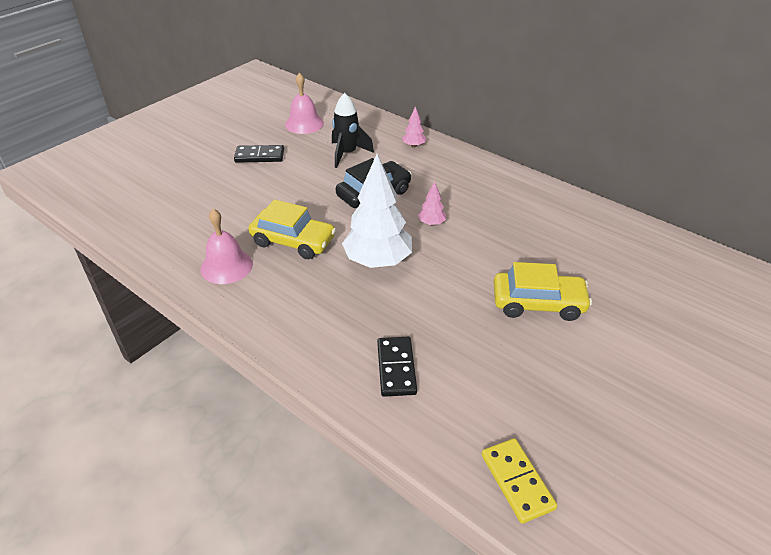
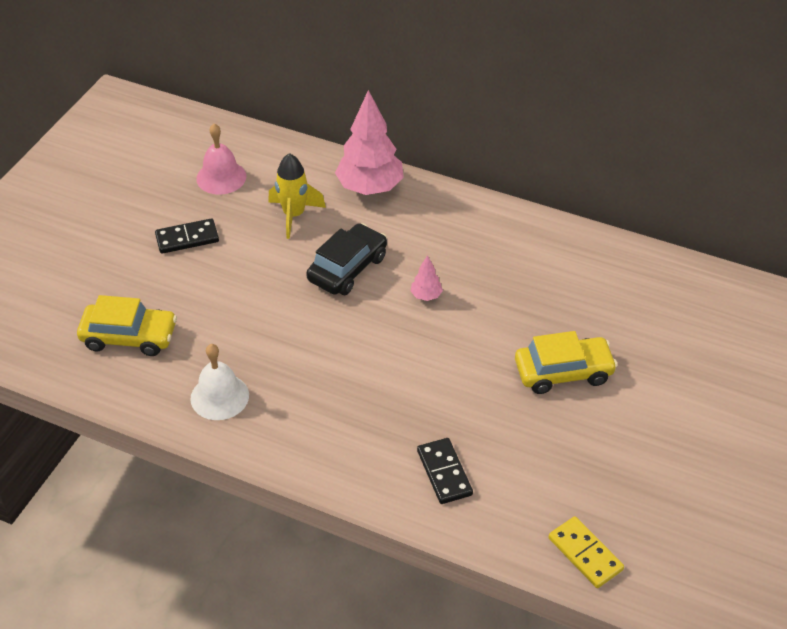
camera: 15 degrees left, 5 degrees up
pink bell [201,209,253,284] -> white bell [190,344,249,420]
yellow car [248,199,336,259] -> yellow car moved to [77,295,177,356]
black rocket [332,93,374,168] -> yellow rocket [268,153,326,239]
white tree [342,154,412,268] -> none
pink tree [402,106,426,148] -> pink tree [335,90,404,195], size x2.29

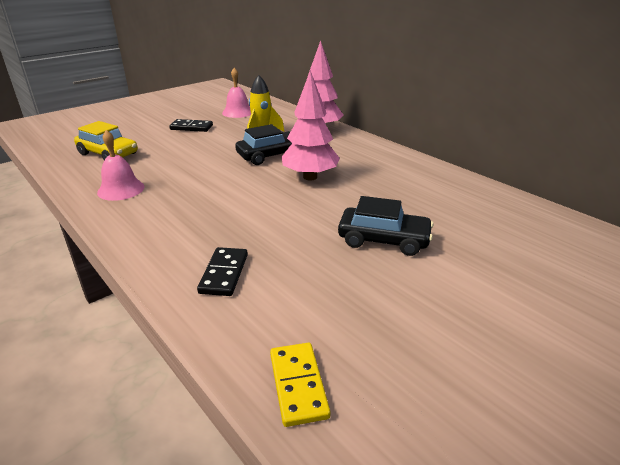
camera: 25 degrees right, 15 degrees down
white bell [190,344,249,420] -> pink bell [97,130,144,201]
pink tree [411,255,443,301] -> pink tree [281,70,340,181], size x2.29
yellow car [515,331,618,394] -> black car [338,196,434,256]

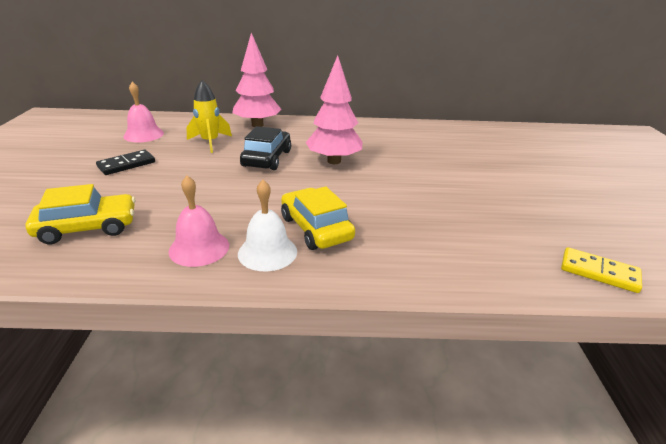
camera: 50 degrees left, 0 degrees up
black domino [197,247,248,296] -> none
black car [338,196,434,256] -> none
none -> white bell [238,180,297,271]
none -> yellow car [281,186,355,250]

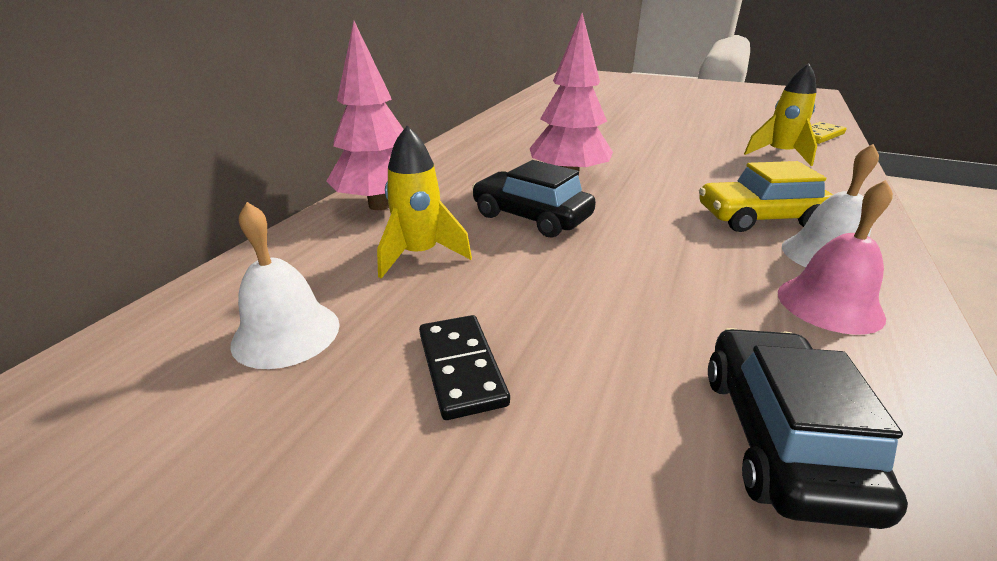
camera: 65 degrees left, 0 degrees up
yellow car [26,184,135,244] -> black car [708,328,908,529]
pink bell [123,82,164,142] -> white bell [230,202,340,369]
none -> yellow rocket [744,63,817,166]

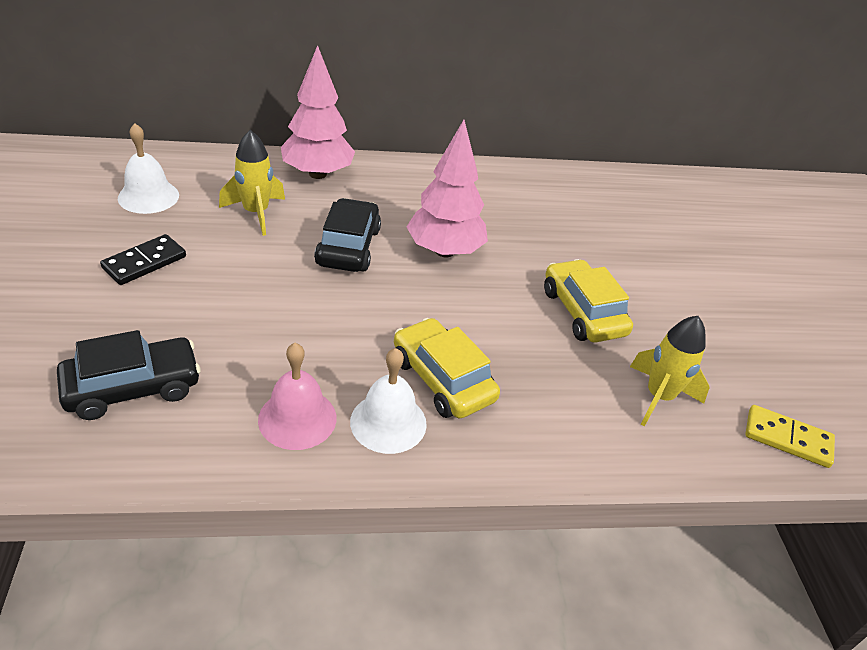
camera: 55 degrees right, 10 degrees up
none -> yellow car [544,259,633,343]

